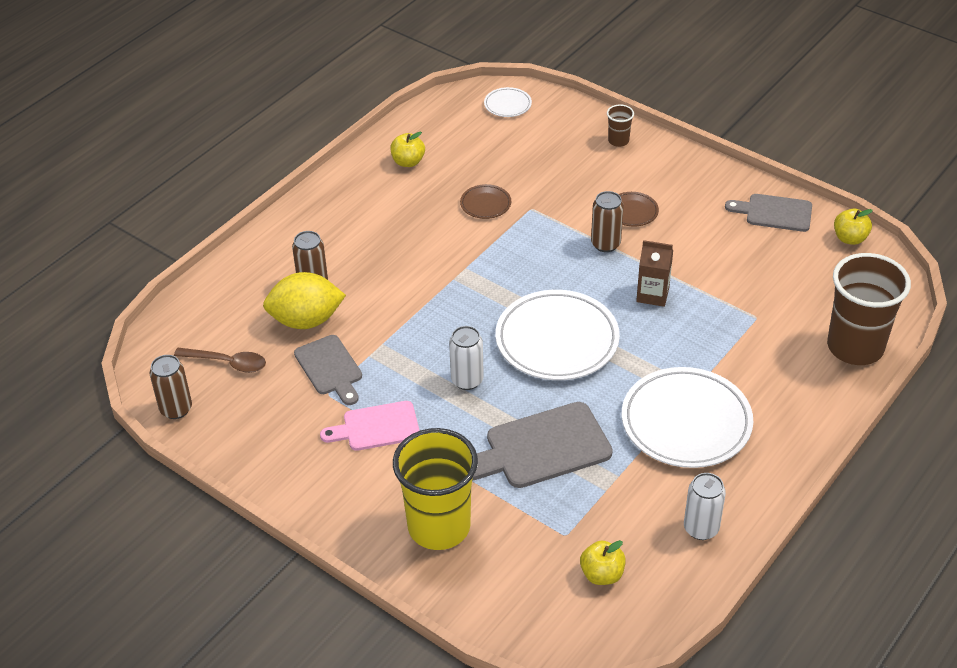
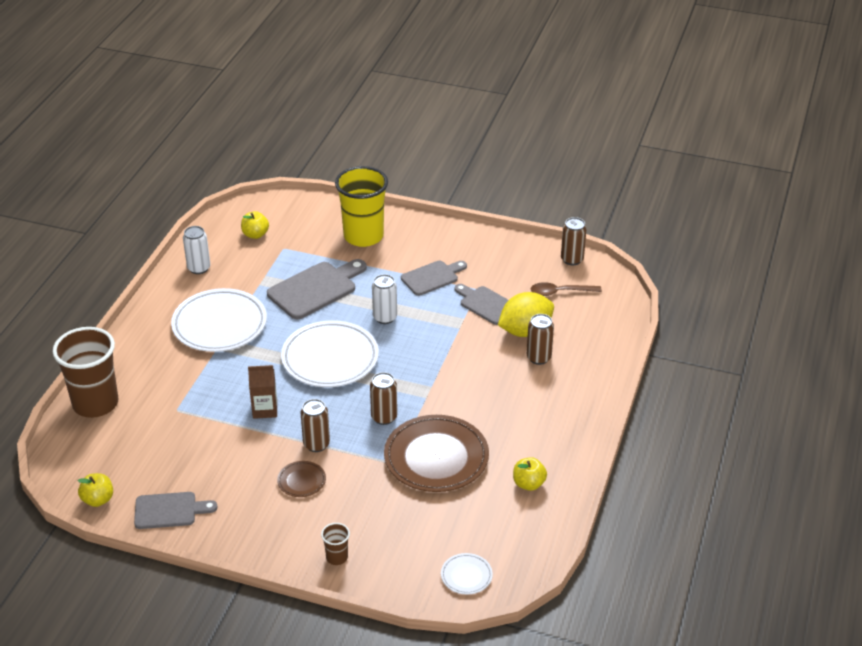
camera: 160 degrees right, 5 degrees down
pink cutting board [320,401,420,451] -> grey cutting board [401,261,467,296]
brown plate [460,184,511,219] -> brown plate [384,415,489,492], size x2.20
none -> brown can [370,372,397,425]

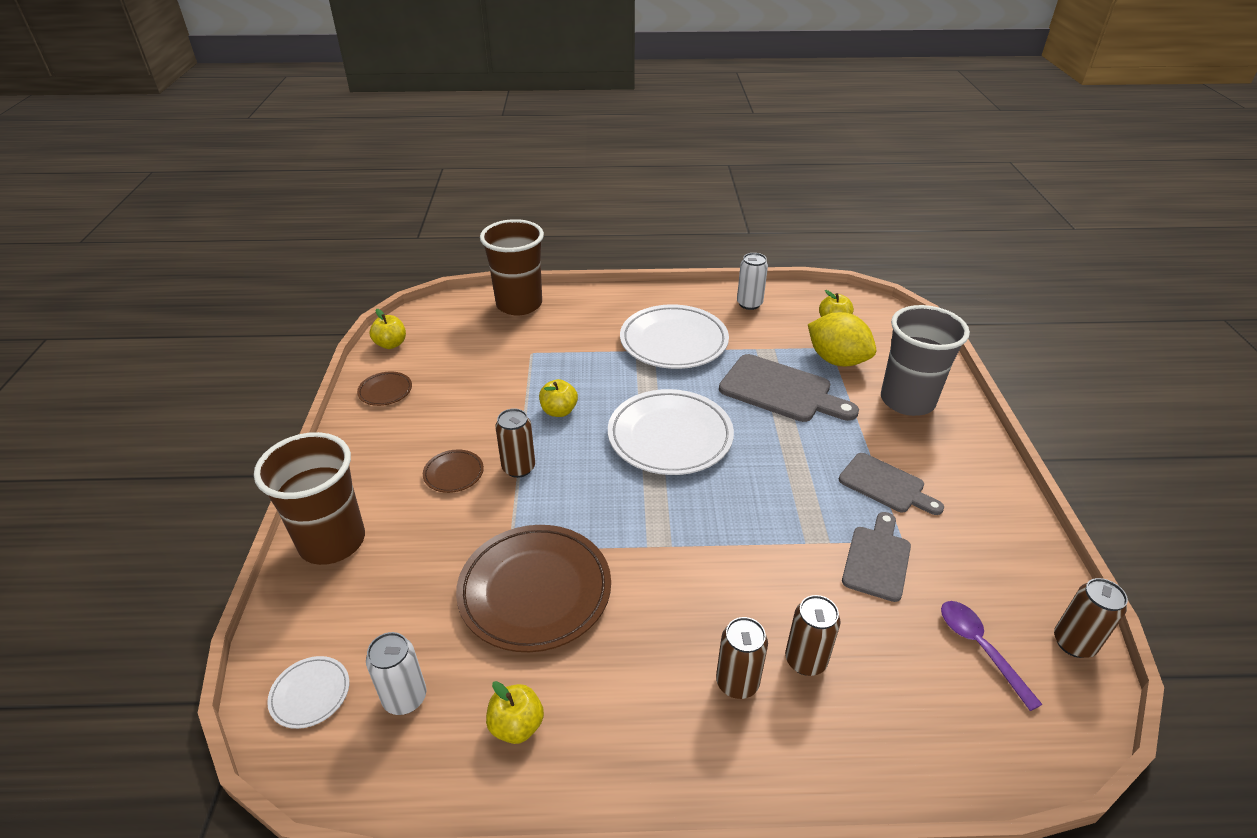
camera: 70 degrees right, 0 degrees up
grey cutting board [134,492,218,529] -> brown plate [357,372,412,406]
brown carton [248,365,277,419] -> yellow apple [539,379,578,417]
brown cup [321,523,350,565] -> brown cup [254,432,365,565], size x2.33
yellow cup [335,166,388,247] -> grey cup [881,305,970,416]
brown can [370,372,397,425] -> brown can moved to [716,617,768,699]
white can [372,274,397,324] -> white can moved to [366,632,426,715]
yellow lemon [498,292,554,337] -> yellow lemon moved to [808,312,876,367]
brown spoon [531,282,602,296] -> purple spoon [941,601,1043,711]

